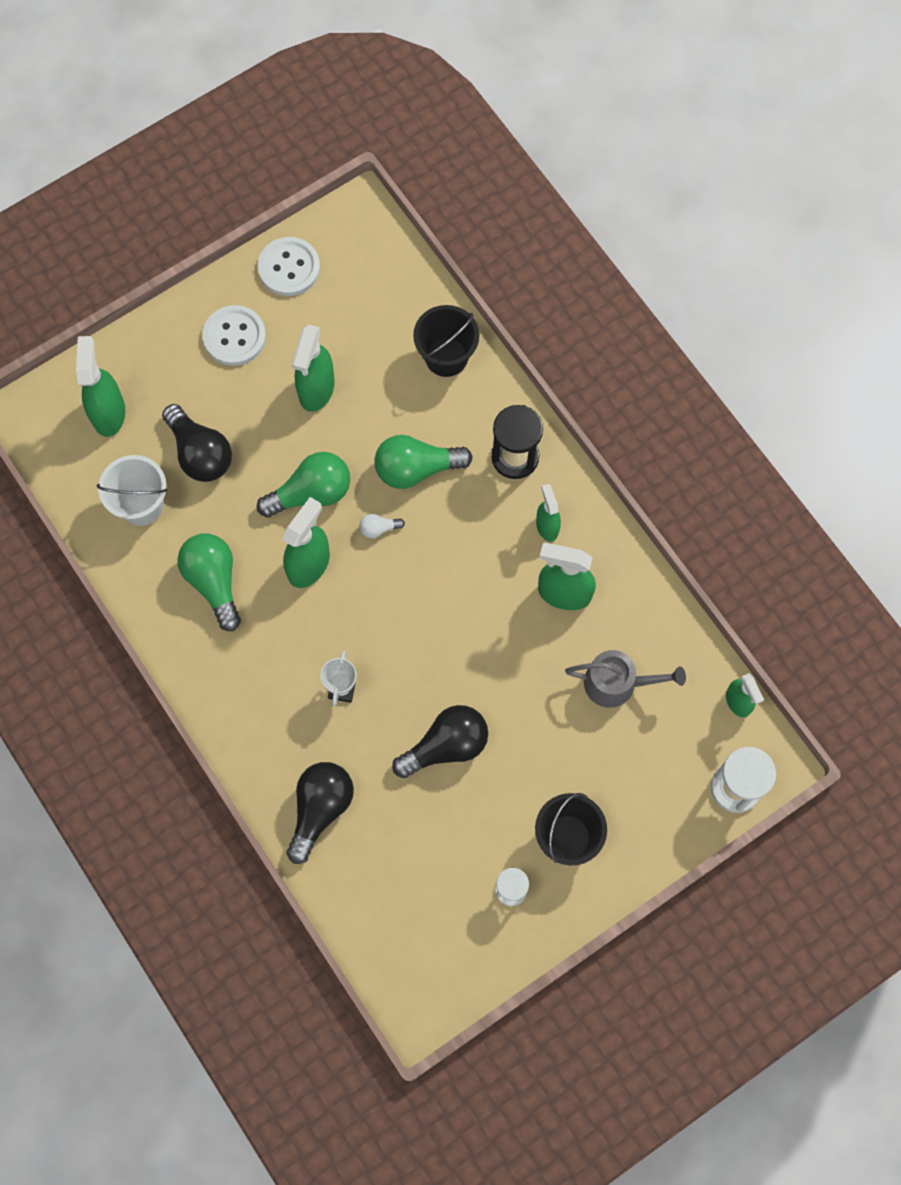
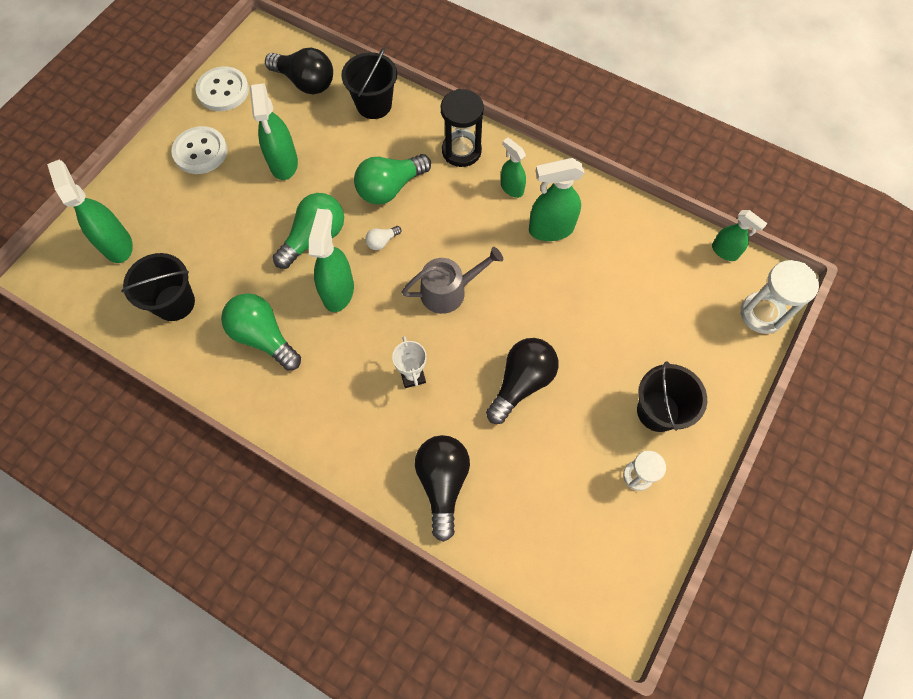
camera: 25 degrees left, 5 degrees down
white bucket [96,455,168,526] -> black bucket [121,253,195,321]
black light bulb [162,404,232,482] -> black light bulb moved to [265,47,333,94]
grey watering can [565,650,686,708] -> grey watering can moved to [402,247,503,314]

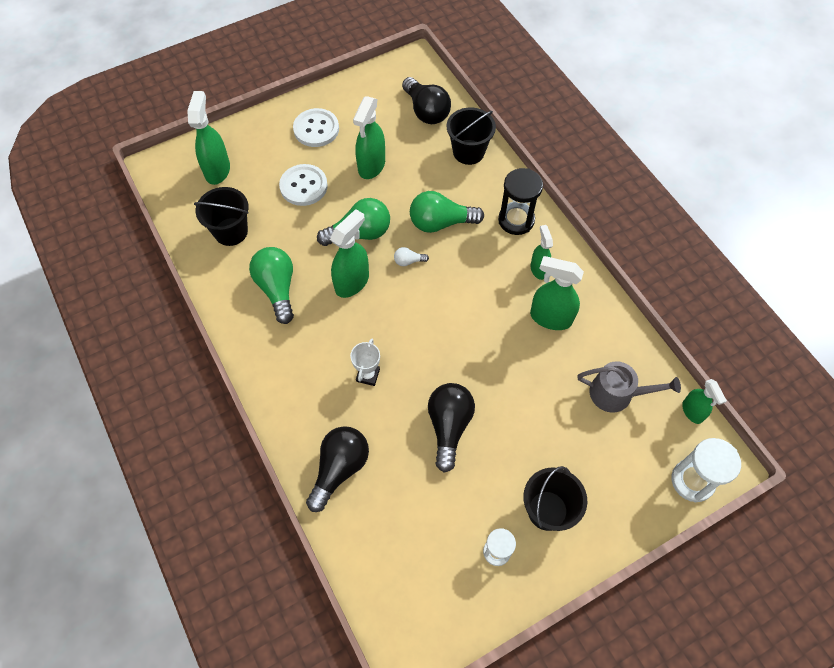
camera: 30 degrees right, 5 degrees down
white button [196,66,249,111] -> white button moved to [279,164,328,206]
grey watering can [402,247,503,314] -> grey watering can moved to [577,361,681,413]
black light bulb [486,338,559,424] -> black light bulb turned 60 degrees counterclockwise [428,383,475,473]

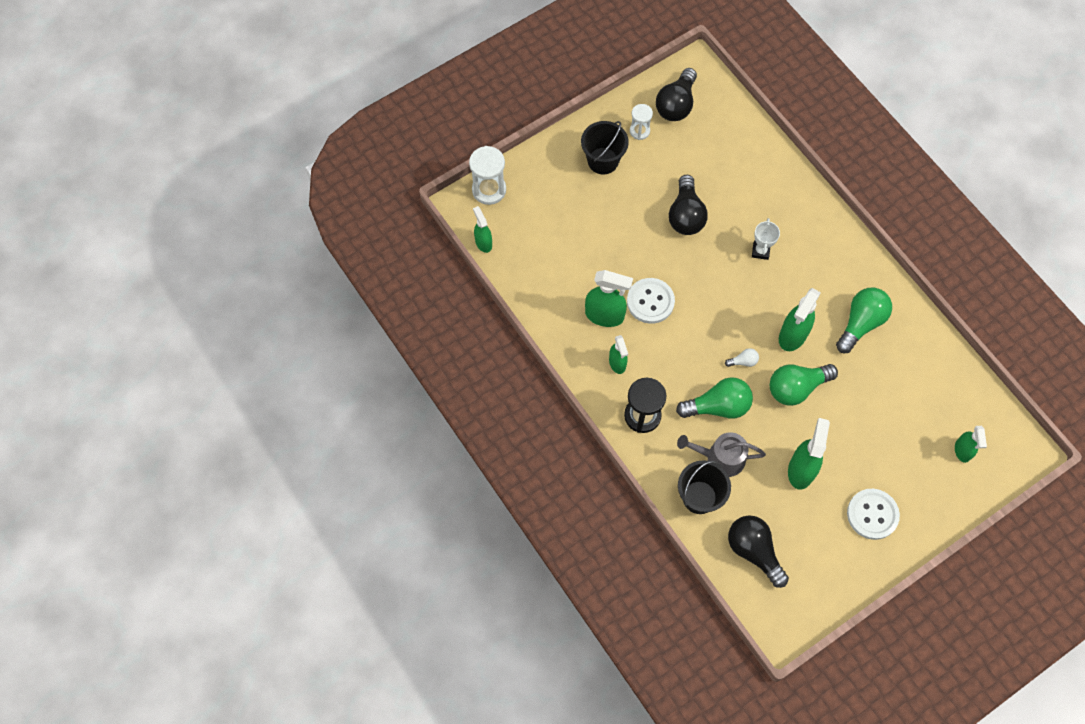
camera: 175 degrees right, 5 degrees up
green spray bottle [187,91,230,185] -> green spray bottle [955,426,987,463], size x0.62
black bucket [194,187,249,246] -> none
green light bulb [249,247,294,324] -> green light bulb turned 120 degrees counterclockwise [836,287,892,353]
white button [279,164,328,206] -> white button moved to [627,278,675,324]
black light bulb [306,426,369,512] -> black light bulb moved to [656,68,697,121]
grey watering can [577,361,681,413] -> grey watering can moved to [677,432,766,477]

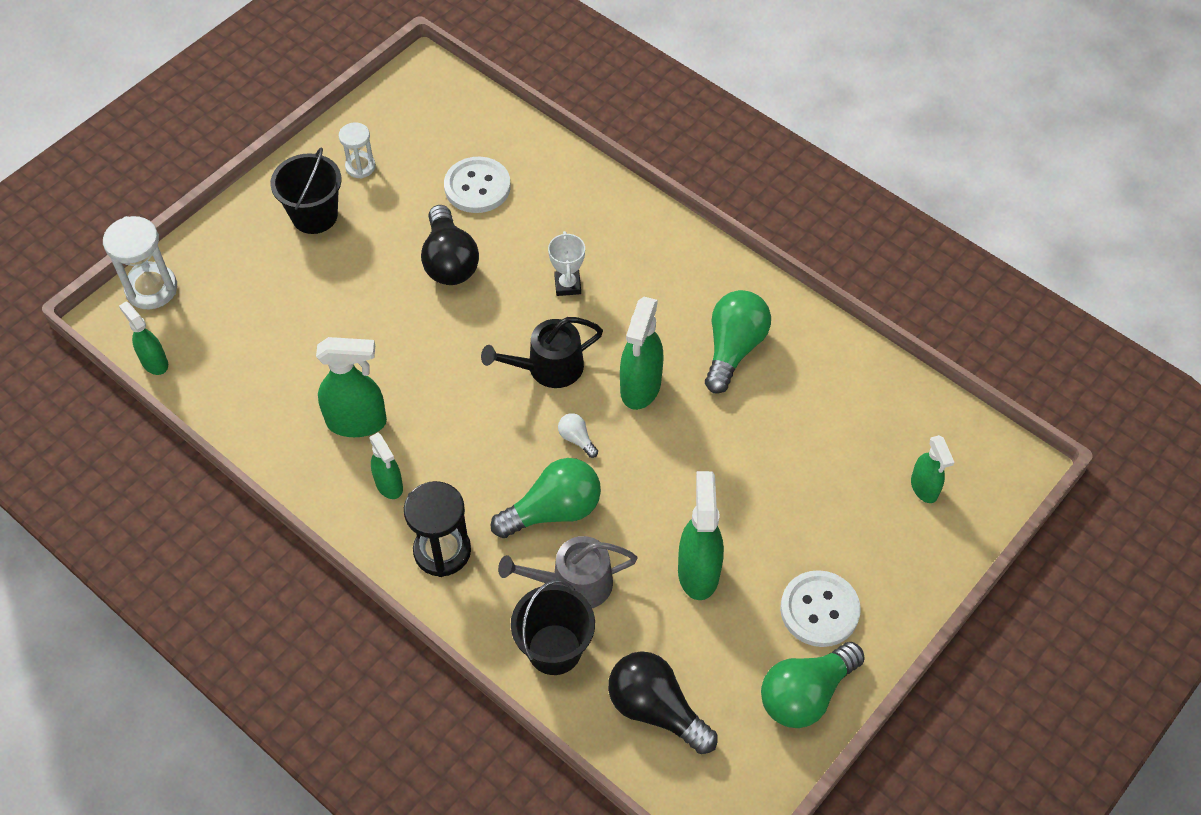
camera: 15 degrees left, 10 degrees down
white button [627,278,675,324] -> white button moved to [444,157,511,213]
black light bulb [656,68,697,121] -> none
white light bulb [725,348,759,367] -> white light bulb turned 105 degrees counterclockwise [558,413,598,458]
green light bulb [770,364,838,406] -> green light bulb moved to [761,642,865,728]
none -> black watering can [481,317,603,388]

